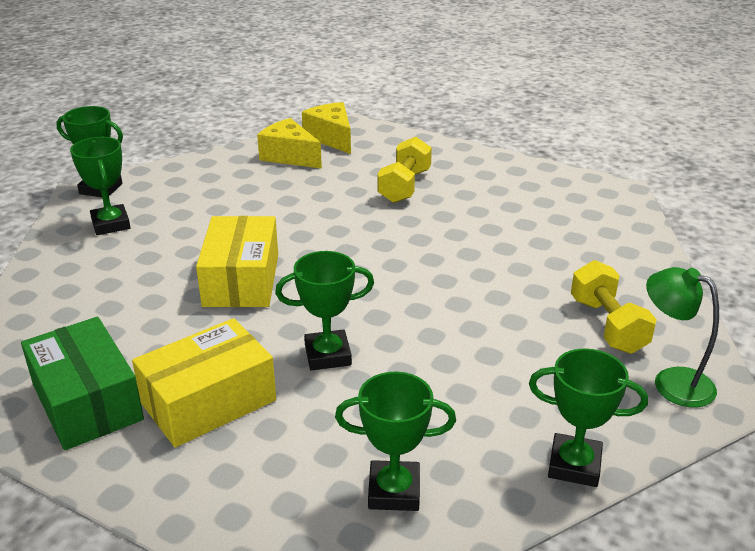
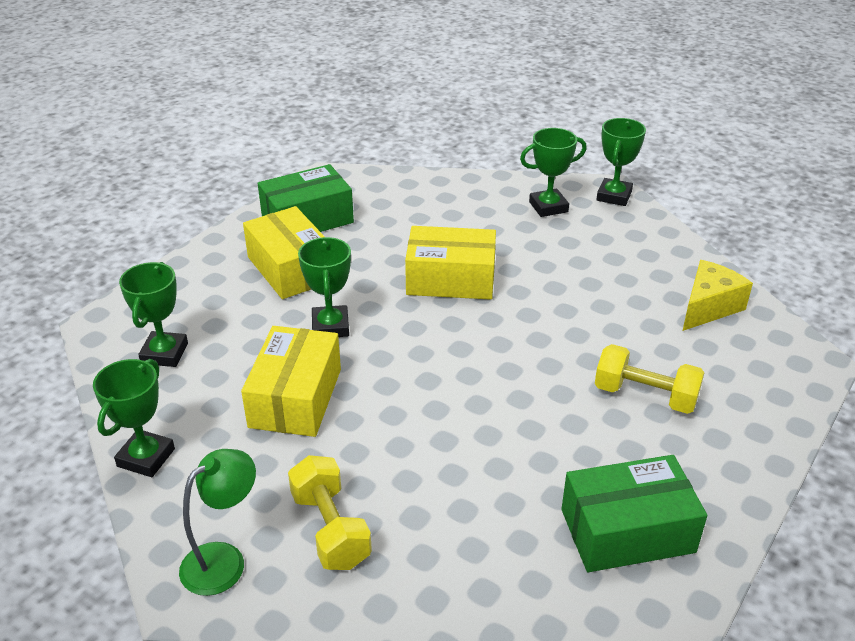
camera: 95 degrees right, 5 degrees up
yellow cheese [302,102,351,154] -> none
yellow dumbbell [571,260,657,354] -> yellow dumbbell turned 75 degrees clockwise [288,455,372,570]
none -> yellow box [241,326,341,437]
none -> green box [561,455,707,572]

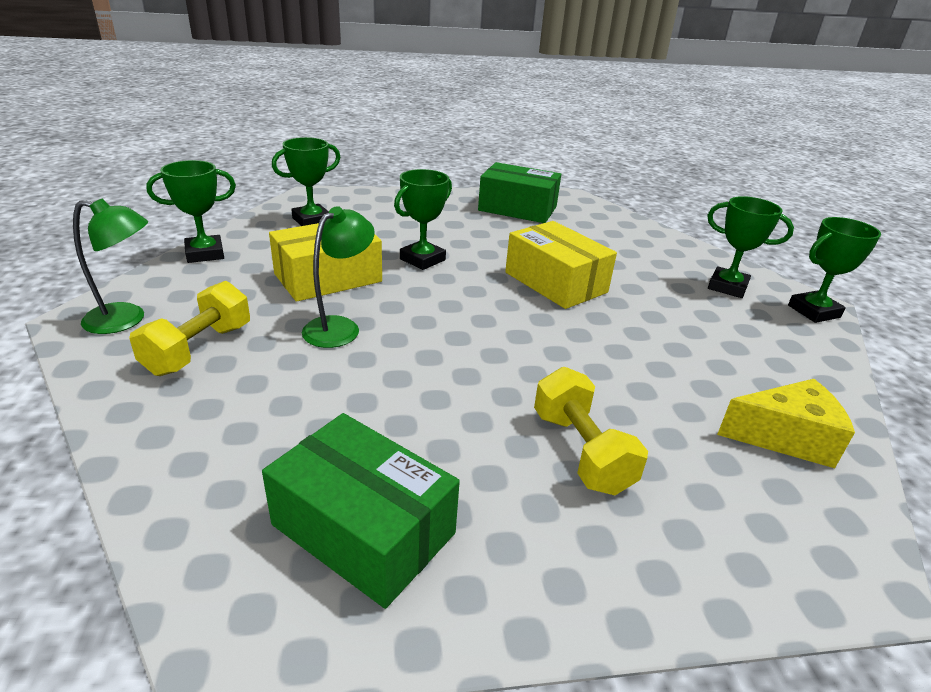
camera: 45 degrees right, 5 degrees down
yellow box [243,206,325,299] -> none
none -> green lamp [302,206,375,348]

